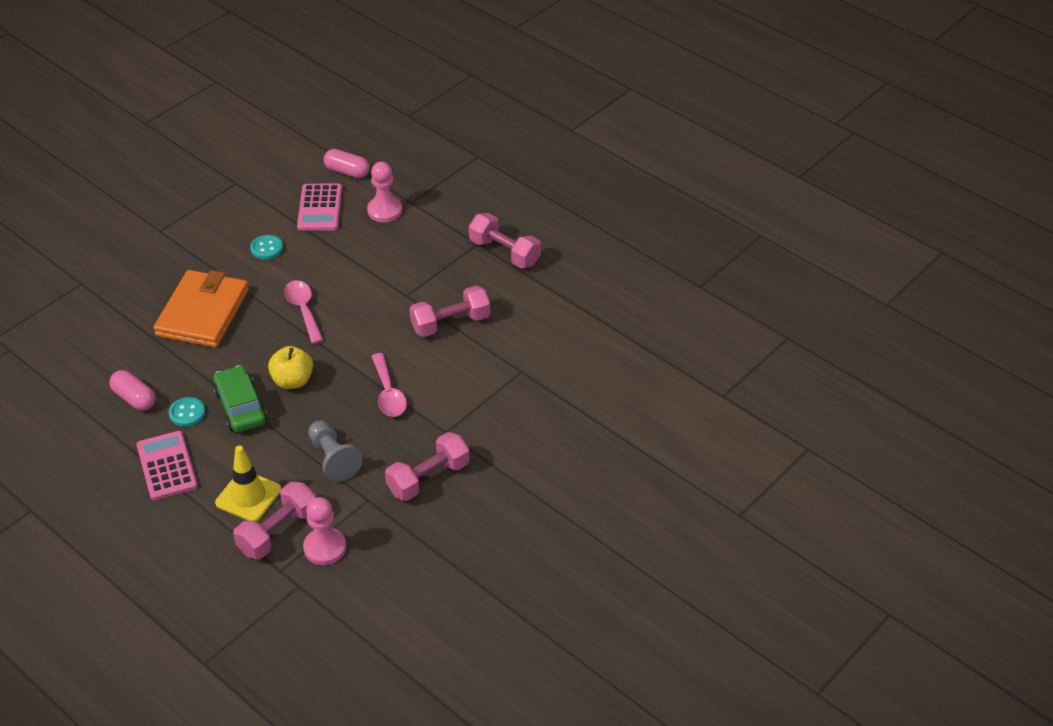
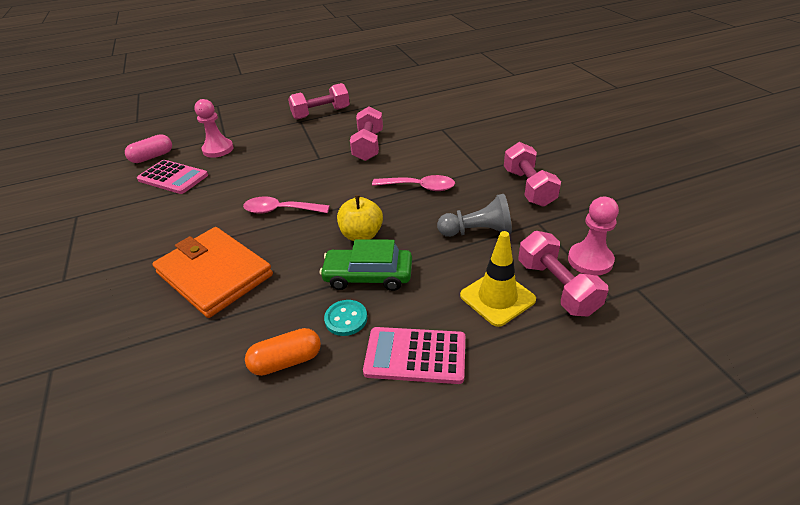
camera: 60 degrees left, 5 degrees down
pink capsule [109,370,156,411] -> orange capsule [245,328,321,376]
turquoise button [250,235,283,260] -> none

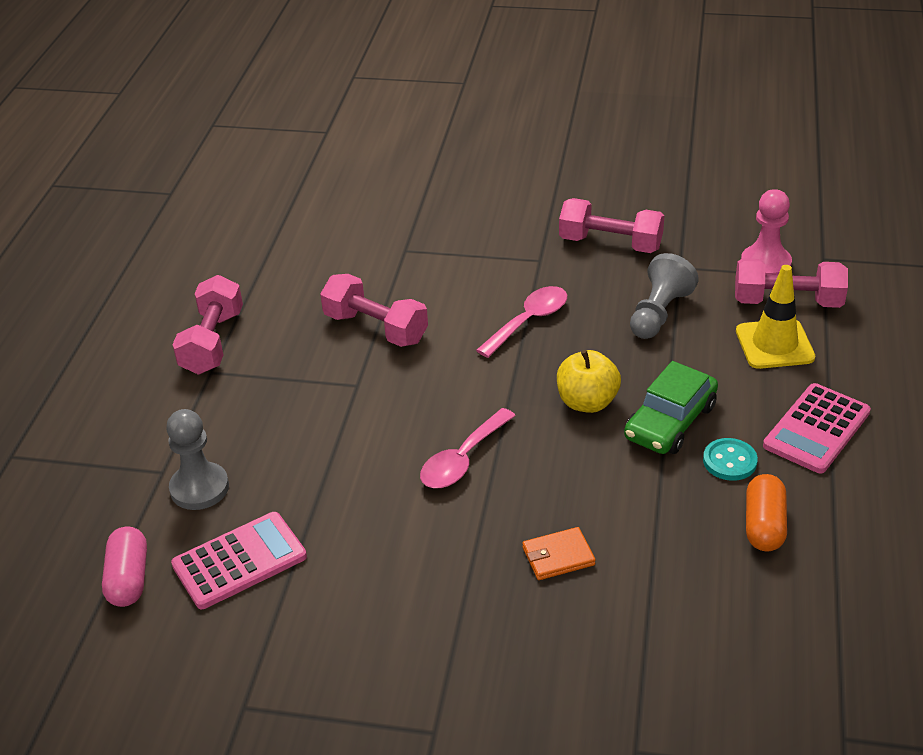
camera: 60 degrees left, 0 degrees up
orange wallet [152,227,273,318] -> orange wallet [522,527,596,580], size x0.42
pink pawn [194,99,234,158] -> grey pawn [166,409,229,510]

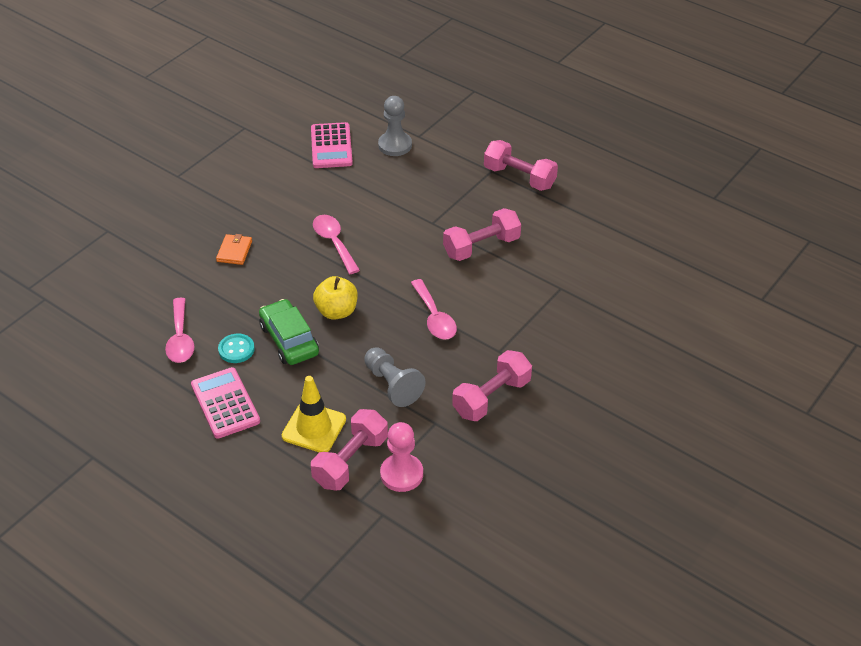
camera: 115 degrees right, 5 degrees up
pink capsule [102,526,147,607] -> none
orange capsule [746,474,787,551] -> pink spoon [165,298,195,363]

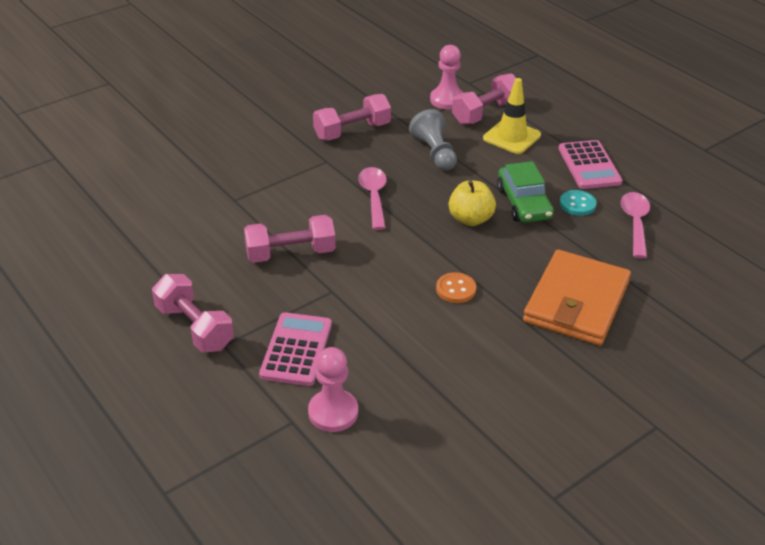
camera: 165 degrees left, 5 degrees down
orange wallet [216,234,252,265] -> orange wallet [523,250,631,346], size x2.40
pink calculator [311,122,353,168] -> pink calculator moved to [259,312,332,386]
pink spoon [313,215,360,274] -> orange button [436,272,476,303]
grey pawn [378,96,412,156] -> pink pawn [308,347,358,432]

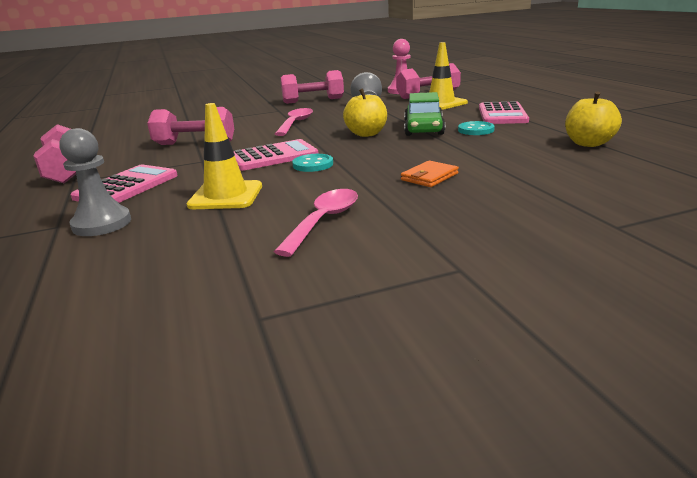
camera: 20 degrees right, 15 degrees down
pink pawn [308,347,358,432] -> grey pawn [59,128,131,236]
orange button [436,272,476,303] -> turquoise button [292,154,333,172]
orange wallet [523,250,631,346] -> orange wallet [401,160,459,187], size x0.42
pink spoon [621,192,650,258] -> pink spoon moved to [274,189,358,257]
none -> yellow traffic cone [187,103,262,209]
none -> pink calculator [234,139,319,171]
none -> yellow apple [565,91,622,147]

